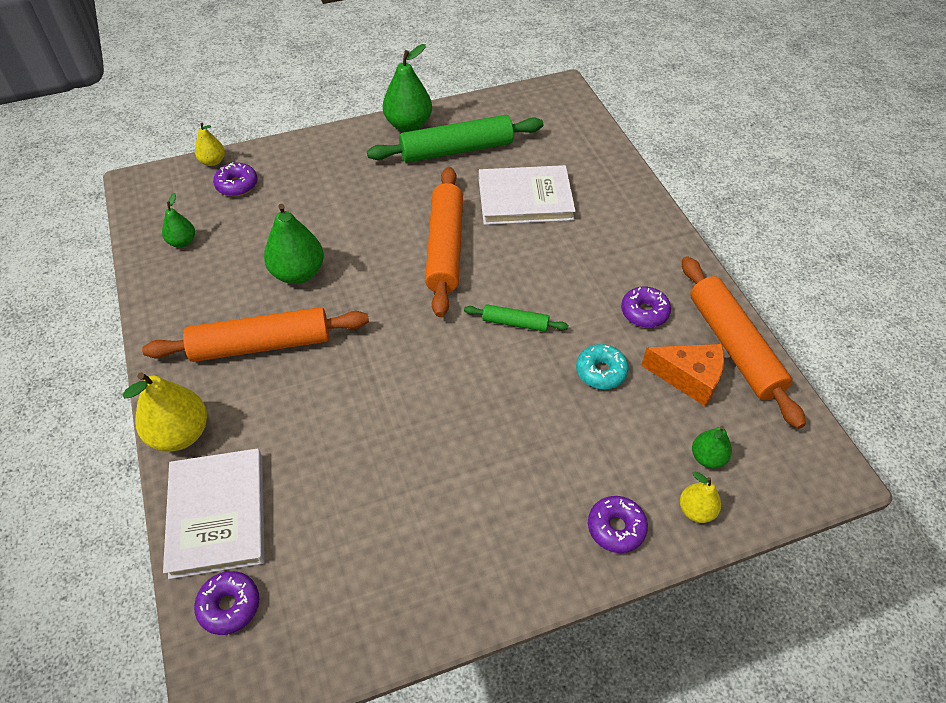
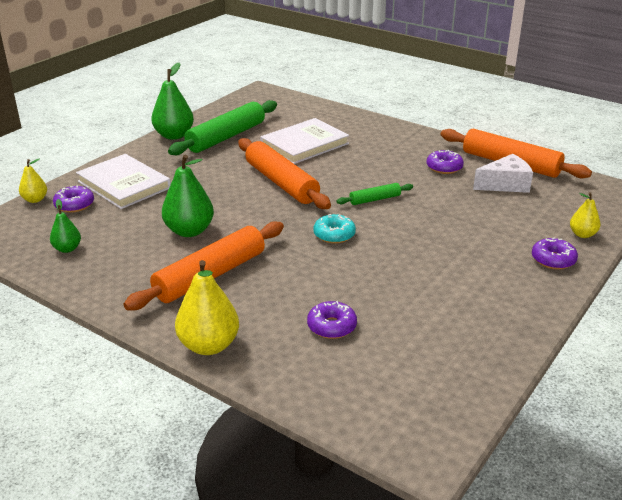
camera: 35 degrees left, 20 degrees down
white book [163,448,265,579] -> white book moved to [76,154,171,209]
purple donut [194,571,259,635] -> purple donut moved to [307,301,357,339]
turquoise donut [576,344,629,389] -> turquoise donut moved to [313,214,356,244]
orange cheese [641,344,724,407] -> white cheese [473,154,533,193]
green pear [692,426,732,468] -> none

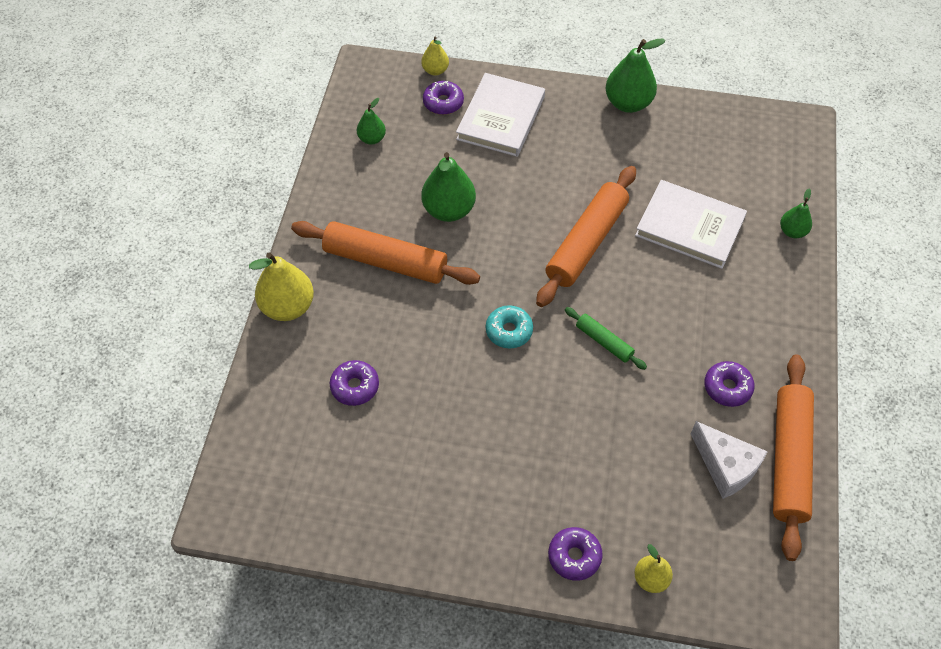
camera: 65 degrees right, 25 degrees up
green rolling pin [168,100,277,155] -> none
none -> green pear [780,188,812,238]

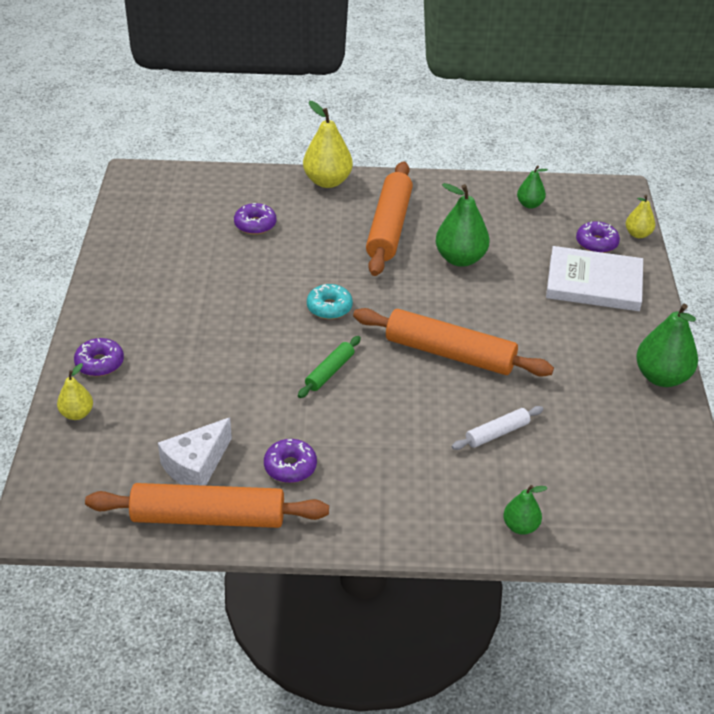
camera: 80 degrees right, 15 degrees down
white book [635,180,747,269] -> white rolling pin [452,406,543,450]

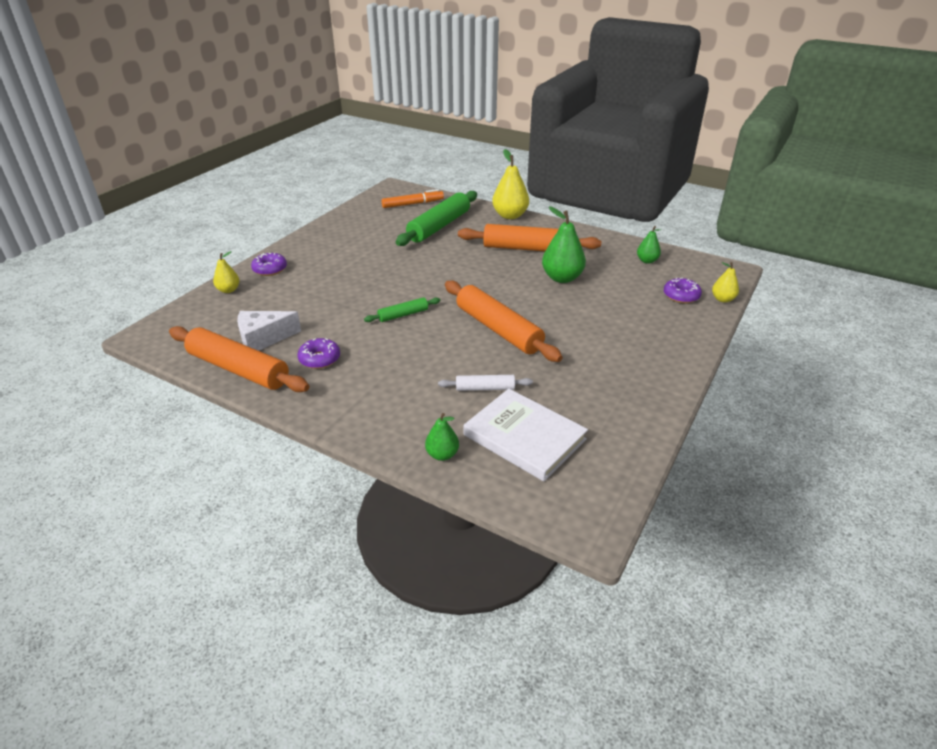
camera: 30 degrees right, 5 degrees down
purple donut [234,203,276,235] -> green rolling pin [396,191,477,246]
turquoise donut [307,284,353,319] -> none
orange rolling pin [366,161,413,276] -> orange rolling pin turned 60 degrees clockwise [458,224,601,251]
white book [546,246,643,311] -> white book moved to [464,389,588,481]
green pear [636,304,698,387] -> none
none -> orange marker [381,189,444,208]

